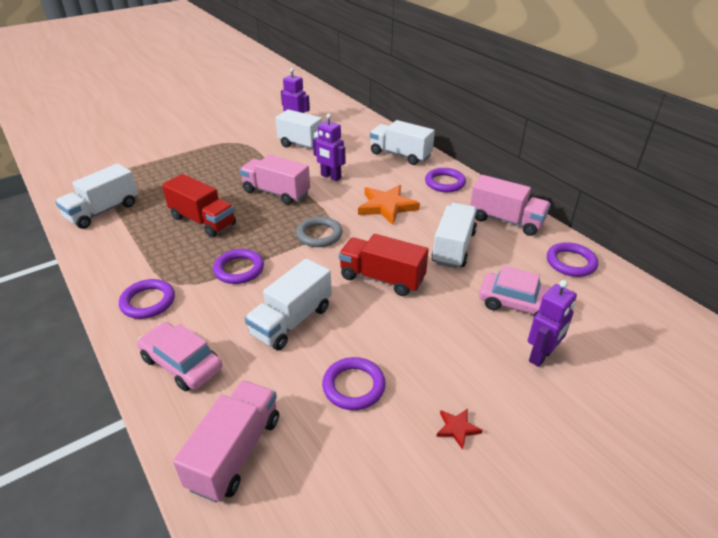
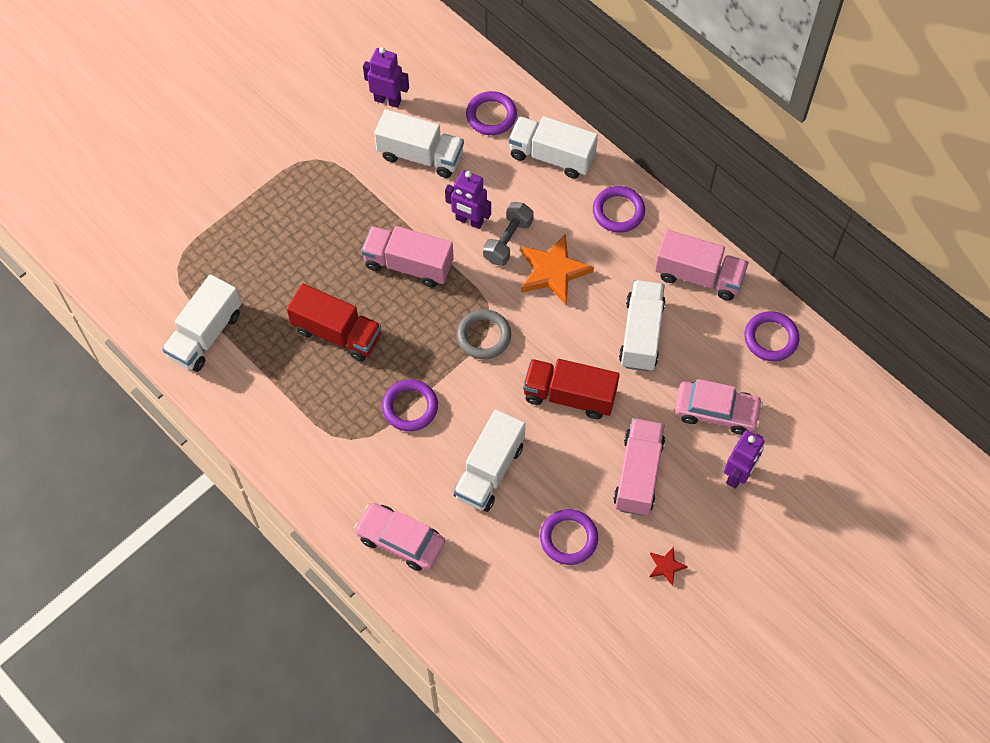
camera: 10 degrees left, 25 degrees up
purple ring [119,279,175,319] -> purple ring moved to [466,91,517,135]
pink truck [173,381,279,502] -> pink truck moved to [613,418,665,516]
none -> grey dumbbell [483,202,534,266]

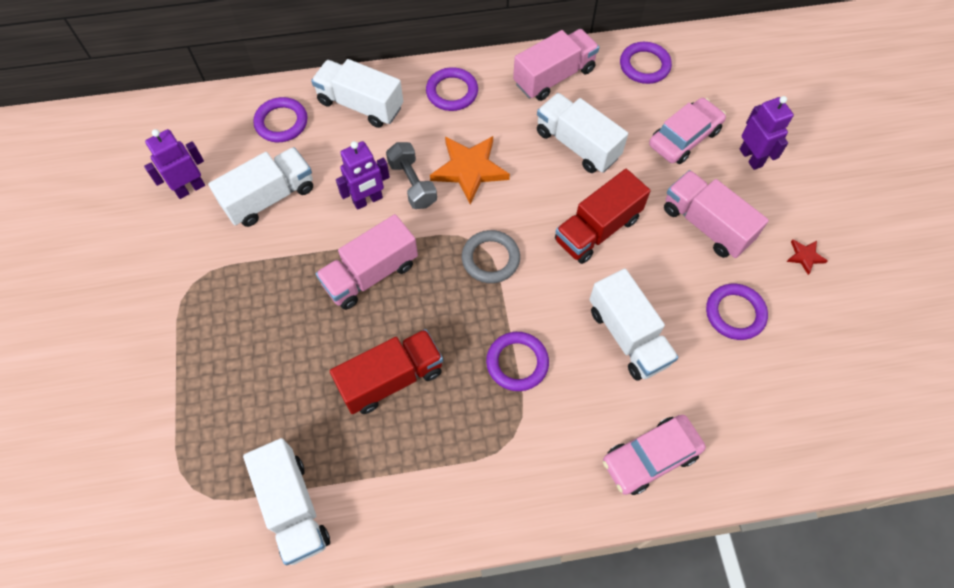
camera: 55 degrees left, 0 degrees up
white truck [508,116,598,179] -> white truck turned 60 degrees clockwise [311,59,403,128]

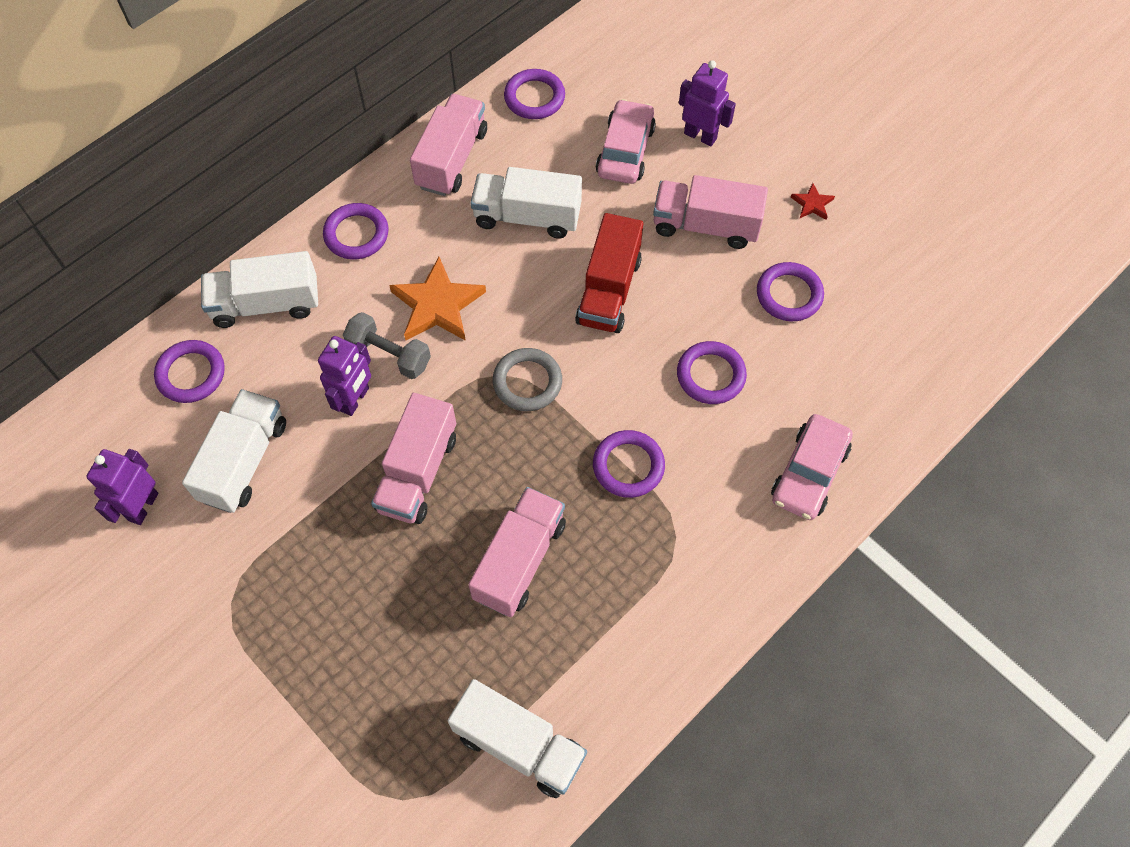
camera: 35 degrees left, 0 degrees up
red truck [330,329,443,414] -> pink truck [468,487,566,617]
white truck [589,269,679,381] -> purple ring [677,341,747,404]

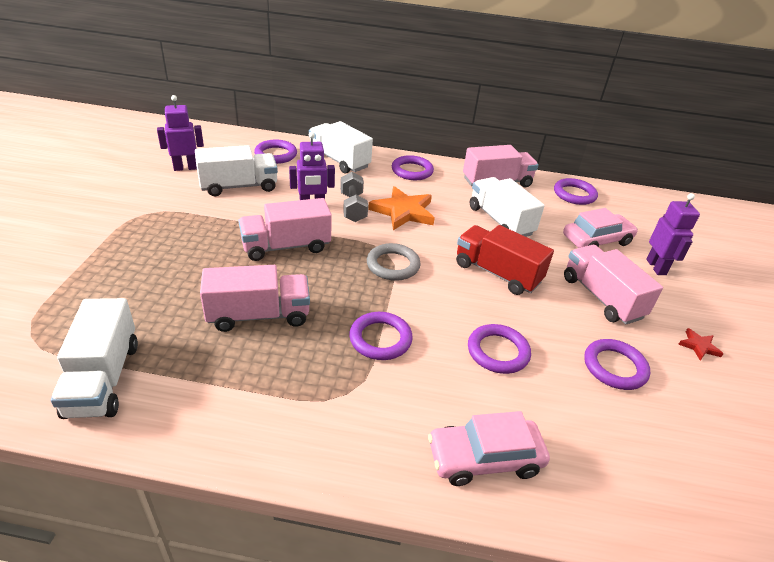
camera: 50 degrees right, 25 degrees down
red truck [575,213,643,333] -> red truck turned 60 degrees clockwise [456,225,554,295]

